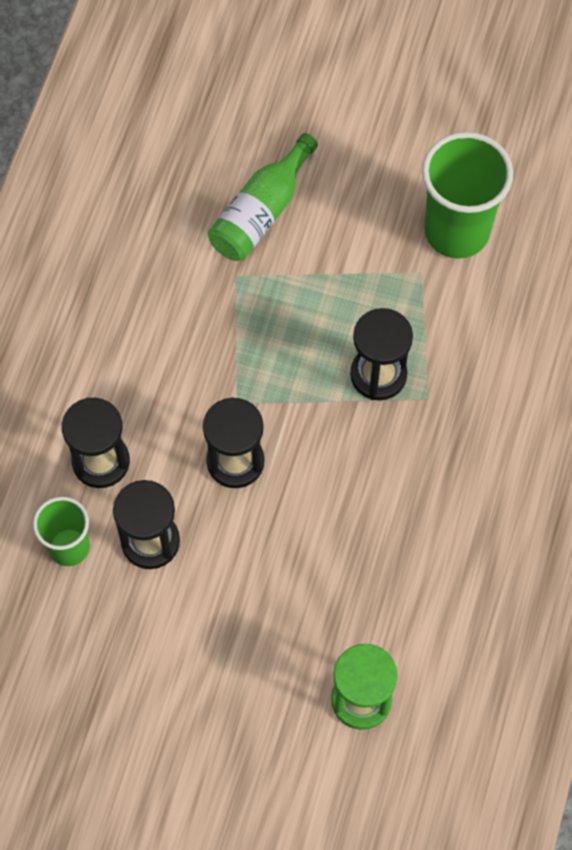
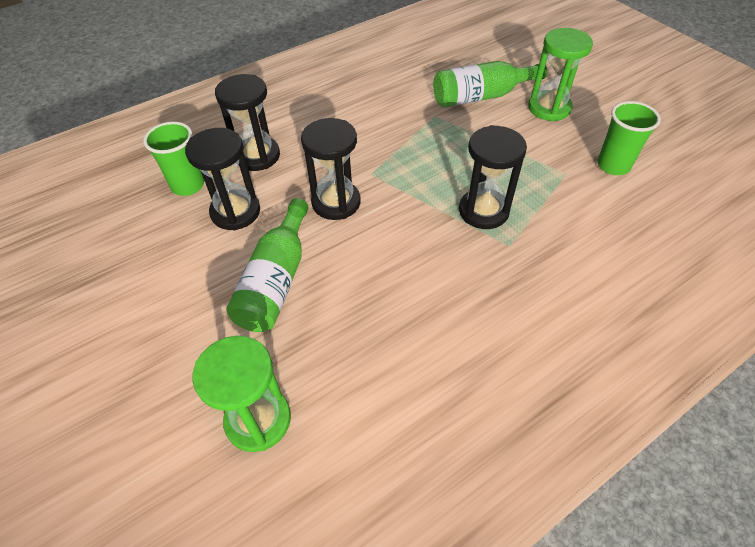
camera: 40 degrees right, 15 degrees down
green cup [422,132,514,259] -> green cup [597,101,661,175], size x0.59
none -> green bottle [226,198,309,332]
none -> green hourglass [528,28,593,121]

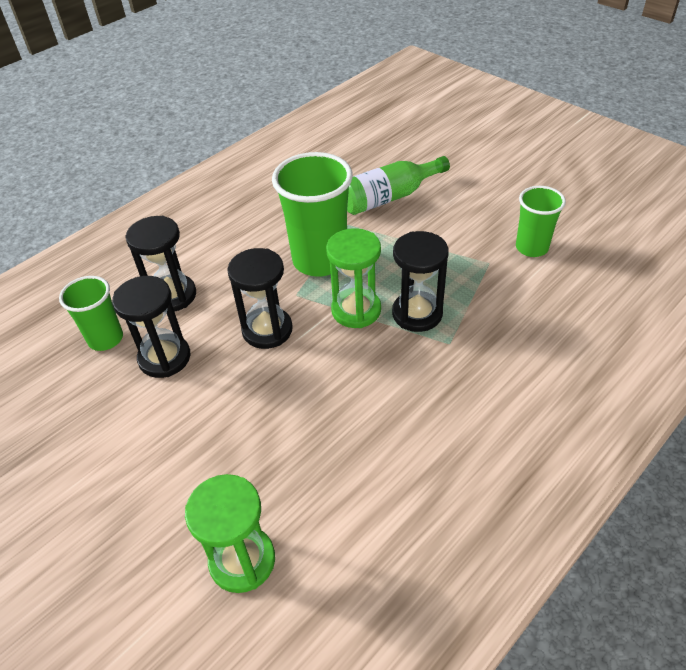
camera: 10 degrees left, 5 degrees down
green bottle [226,198,309,332] -> none
green hourglass [528,28,593,121] -> green hourglass moved to [326,228,381,328]
none -> green cup [272,152,353,277]

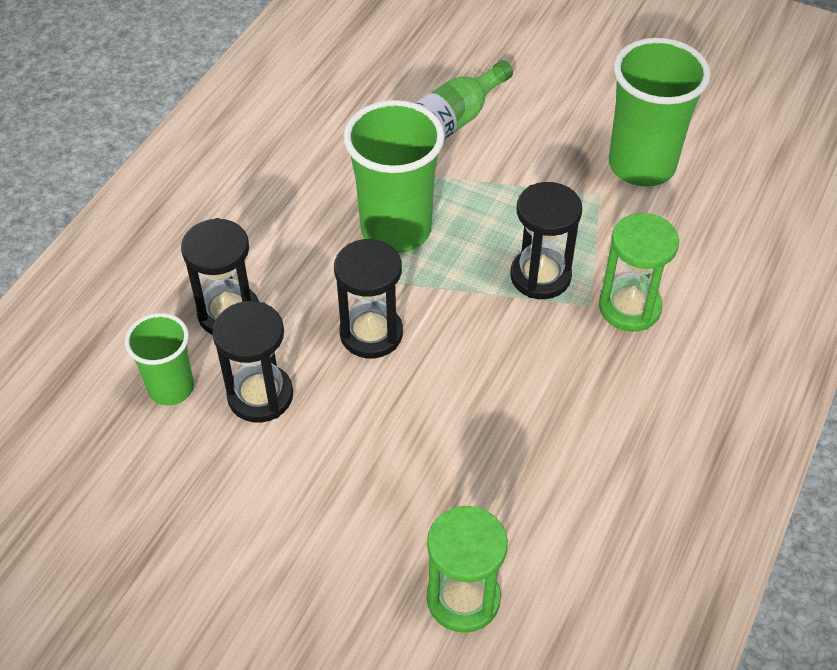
camera: 20 degrees left, 5 degrees up
green hourglass [326,228,381,328] -> green hourglass moved to [599,213,679,332]
green cup [516,186,566,257] -> green cup [609,38,711,186], size x1.70

